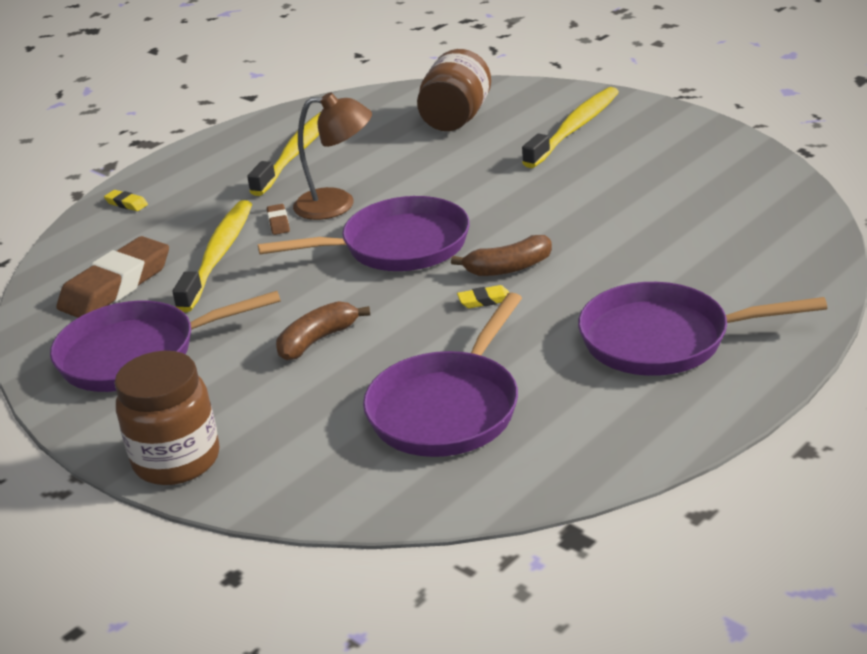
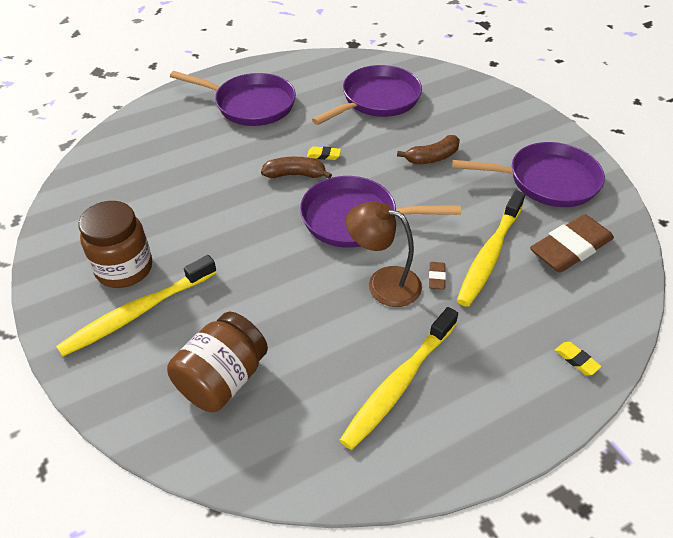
camera: 165 degrees left, 15 degrees up
brown jar [114,351,219,485] -> brown jar moved to [79,201,152,288]

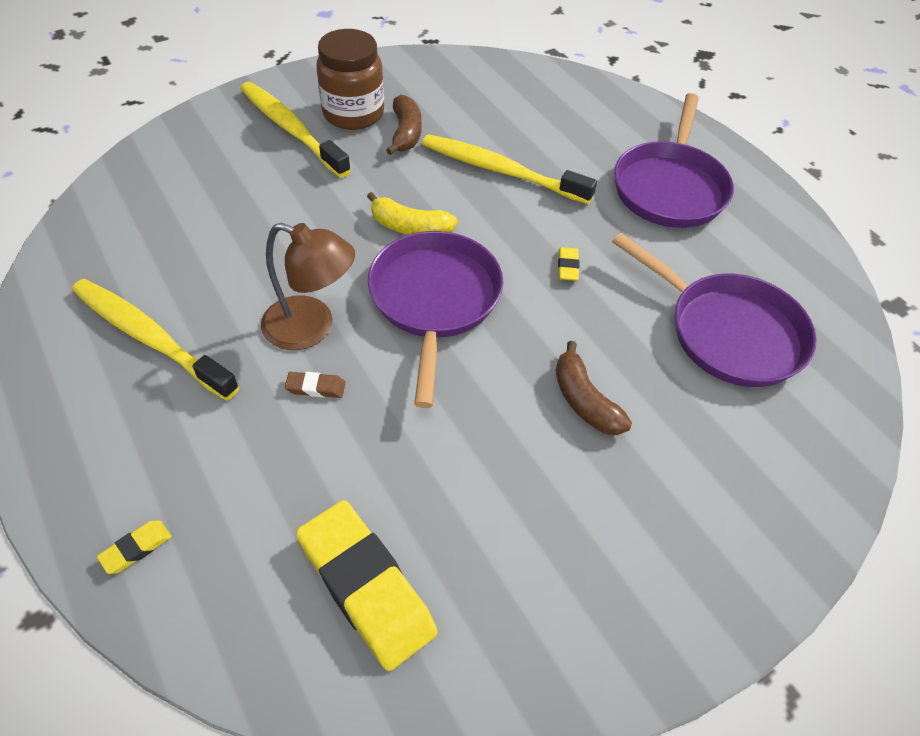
camera: 85 degrees right, 5 degrees up
brown jar [167,311,268,412] -> none
brown banana [261,157,332,178] -> brown banana moved to [386,95,422,155]
brown lamp [346,201,422,307] -> brown lamp turned 90 degrees clockwise [261,223,355,350]
purple pan [452,142,605,207] -> none
yellow toothbrush [457,190,525,307] -> yellow toothbrush moved to [422,134,597,204]
brown eraser [530,214,614,273] -> yellow eraser [296,500,438,671]
none -> yellow banana [367,192,458,235]

